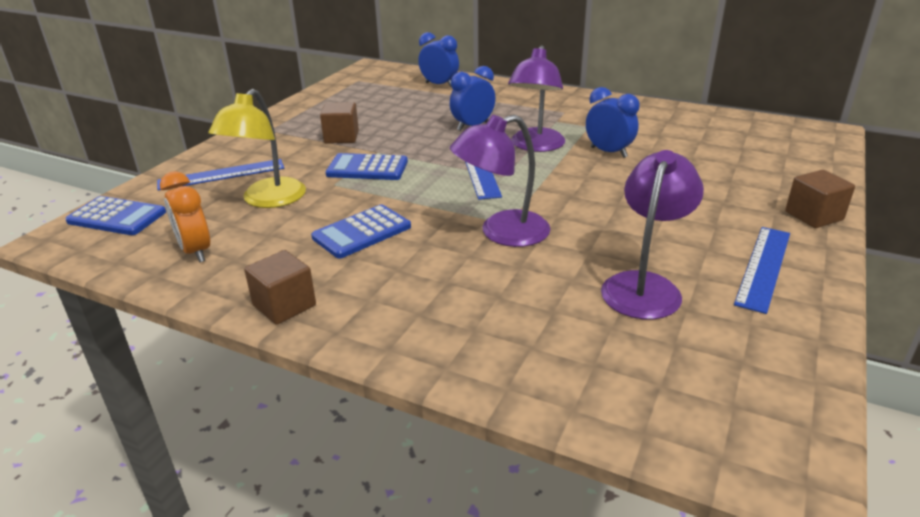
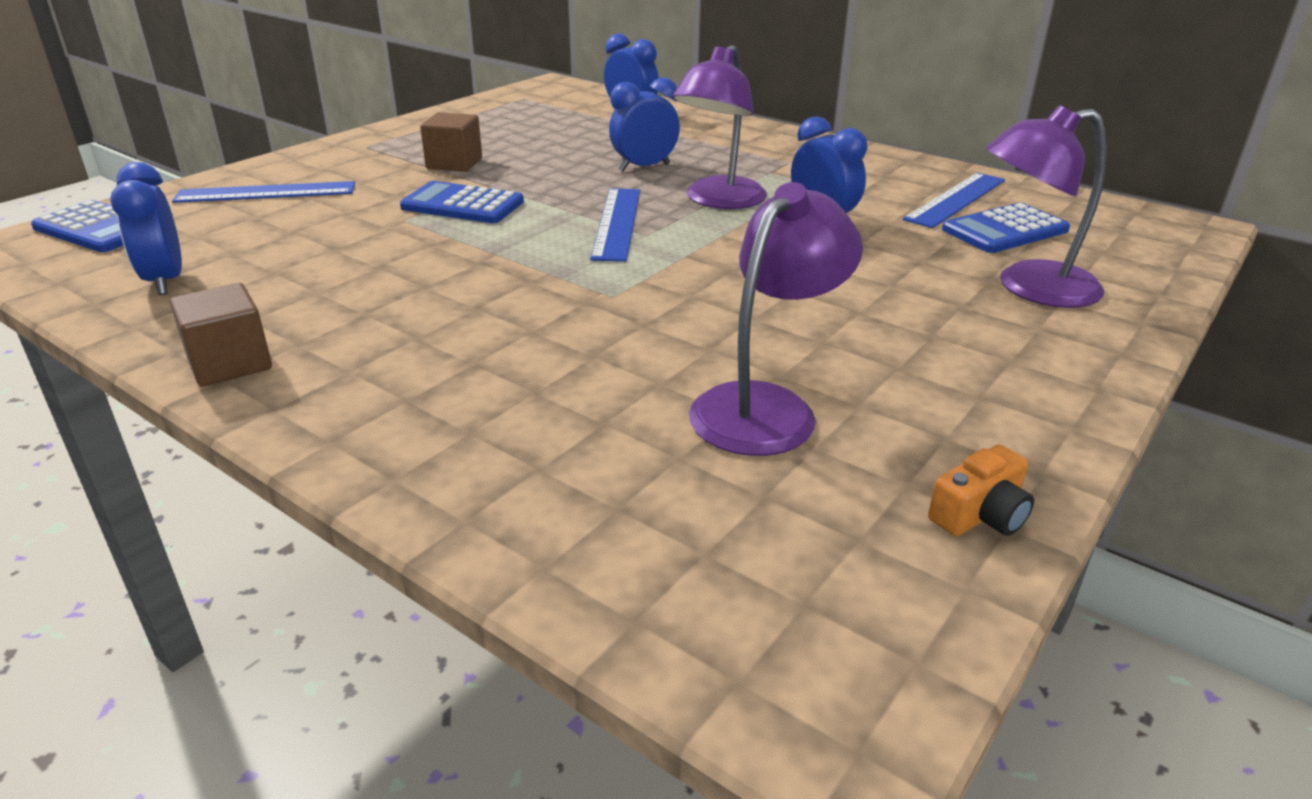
camera: 10 degrees right, 0 degrees up
orange clock [160,171,210,262] -> blue clock [110,162,182,295]
yellow lamp [208,89,306,208] -> none
blue calculator [311,204,411,258] -> blue calculator moved to [942,203,1070,253]
purple lamp [450,115,550,247] -> purple lamp moved to [986,105,1107,308]
blue ruler [734,227,790,314] -> blue ruler moved to [903,173,1005,228]
brown cube [785,170,855,228] -> none
none -> orange camera [928,445,1034,536]

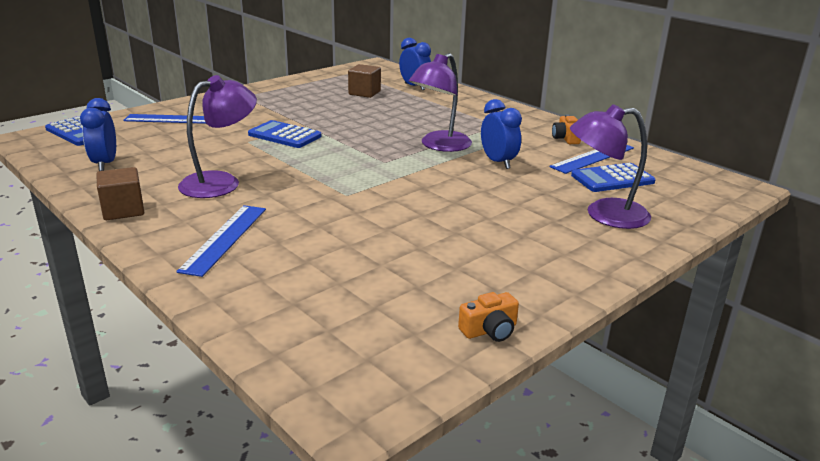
camera: 10 degrees right, 5 degrees down
brown cube [420,112,482,172] -> brown cube moved to [348,64,381,98]
blue ruler [590,188,640,262] -> blue ruler moved to [176,205,266,277]
blue clock [609,77,680,171] -> none
purple lamp [689,182,863,456] -> purple lamp moved to [178,75,257,198]
none -> orange camera [552,114,581,144]

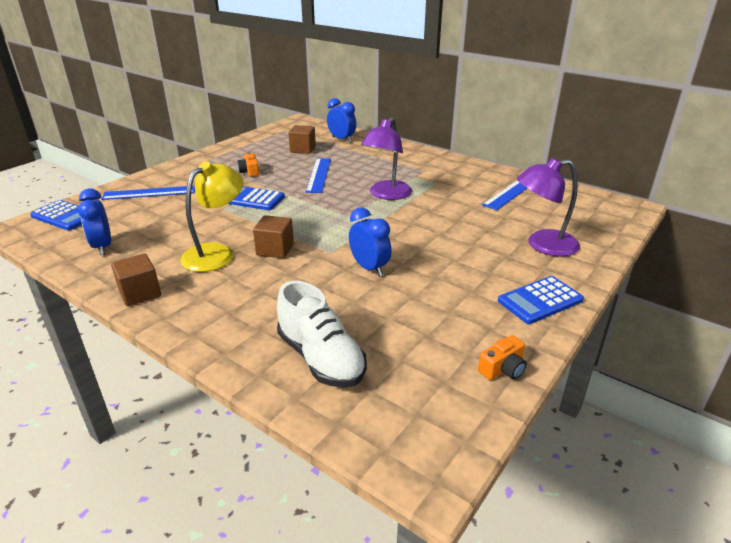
camera: 10 degrees left, 5 degrees up
blue ruler [176,205,266,277] -> blue ruler moved to [306,158,331,193]
purple lamp [178,75,257,198] -> yellow lamp [180,161,243,272]
blue clock [481,99,522,169] -> blue clock moved to [349,207,391,276]
orange camera [552,114,581,144] -> orange camera moved to [237,152,259,177]
blue calculator [571,163,656,192] -> blue calculator moved to [498,276,584,324]
none -> brown cube [253,215,294,258]
none -> white shoe [277,281,367,388]

